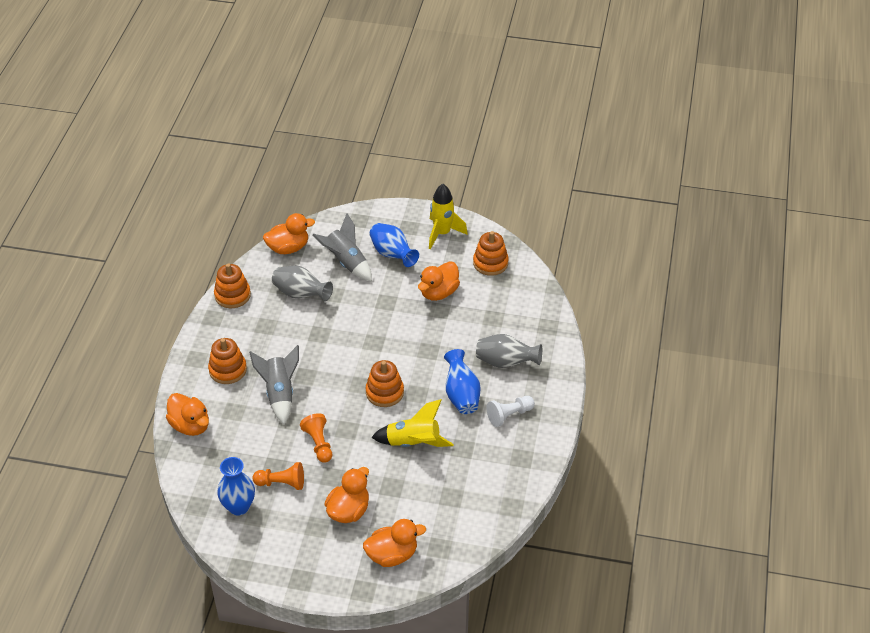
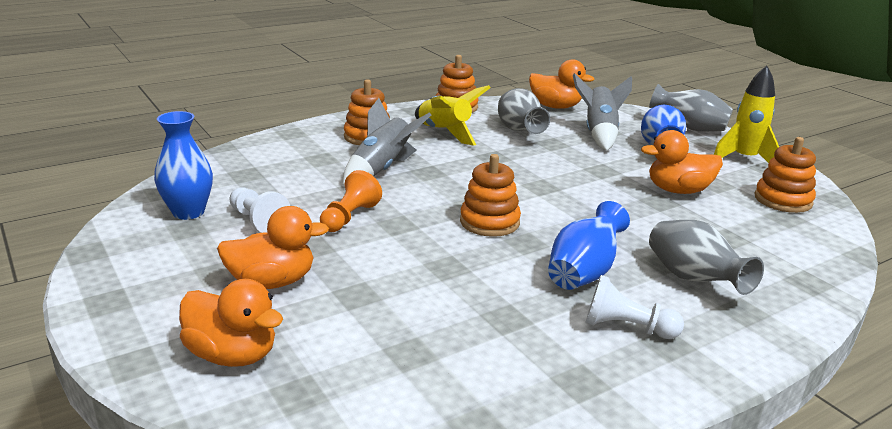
camera: 45 degrees right, 20 degrees down
orange duck [166,393,209,436] -> none
orange pawn [253,462,304,490] -> white pawn [230,187,291,233]
yellow rocket [371,399,453,447] -> yellow rocket moved to [415,85,491,146]
none -> grey vase [649,84,733,131]

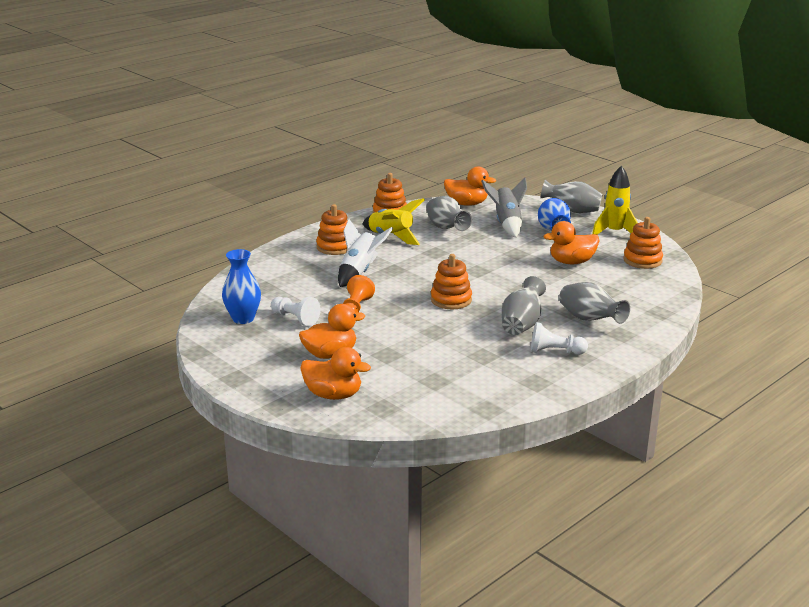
camera: 10 degrees left, 0 degrees up
grey rocket [343,98,431,186] -> white rocket [338,219,393,287]
blue vase [548,201,630,290] -> grey vase [502,276,546,335]

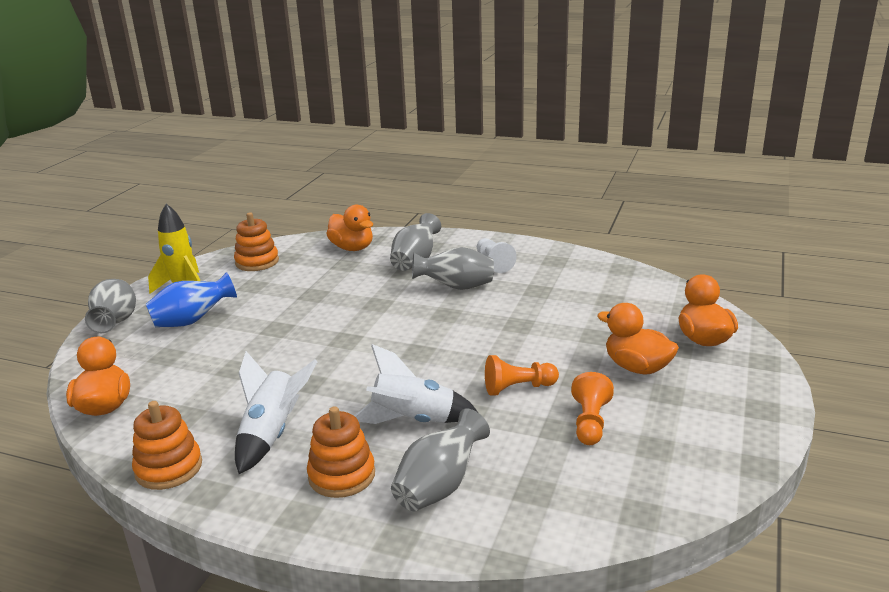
camera: 115 degrees left, 0 degrees up
blue vase [222,249,261,324] -> none
white pawn [271,297,321,326] -> orange pawn [571,372,614,445]
yellow rocket [363,198,425,245] -> white rocket [235,351,318,474]
grey vase [426,196,472,231] -> grey vase moved to [391,408,490,511]
orange stacking toy [431,254,472,309] -> none
grey rocket [481,178,527,238] -> none
orange duck [544,221,599,264] -> orange duck moved to [326,205,373,251]

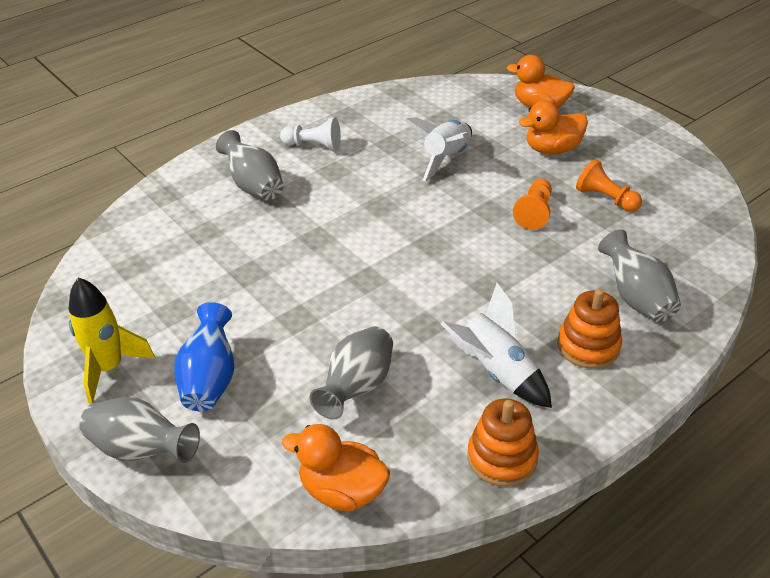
camera: 60 degrees left, 15 degrees up
orange stacking toy [234,212,279,271] -> none
orange duck [326,205,373,251] -> none
white rocket [354,344,478,424] -> white rocket moved to [404,117,472,181]
grey vase [412,247,494,290] -> grey vase moved to [310,326,393,419]

